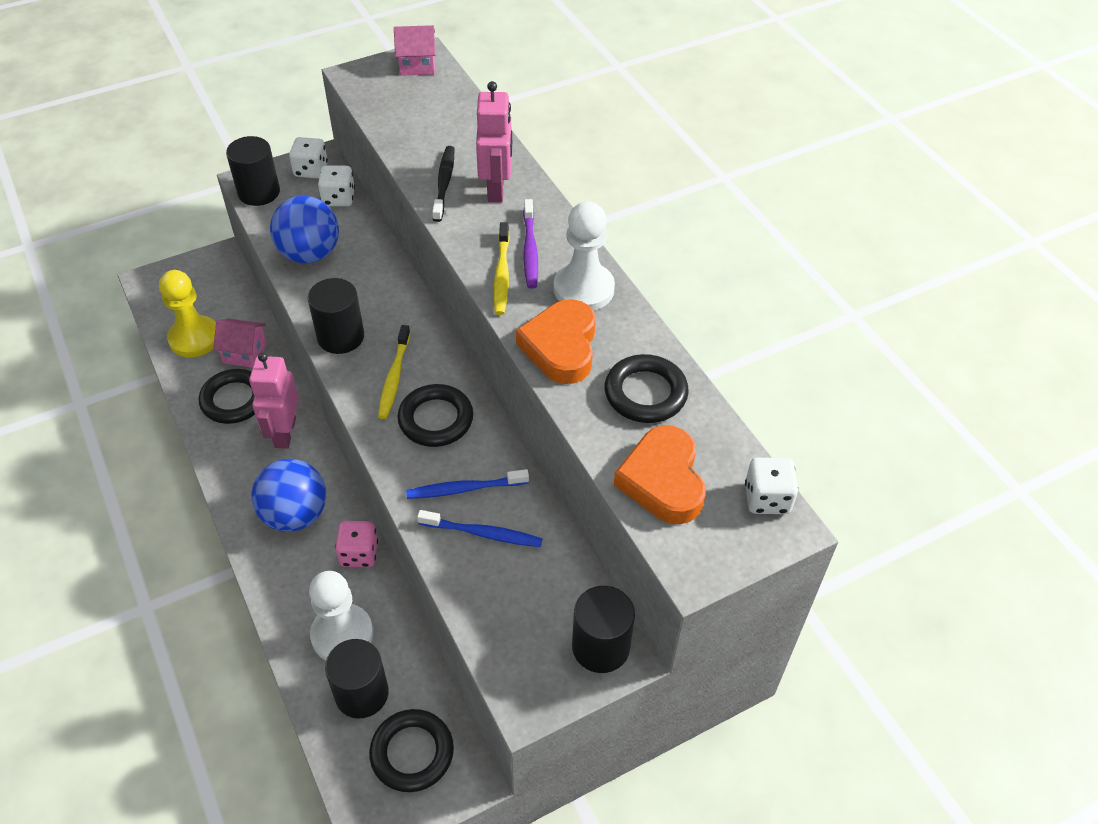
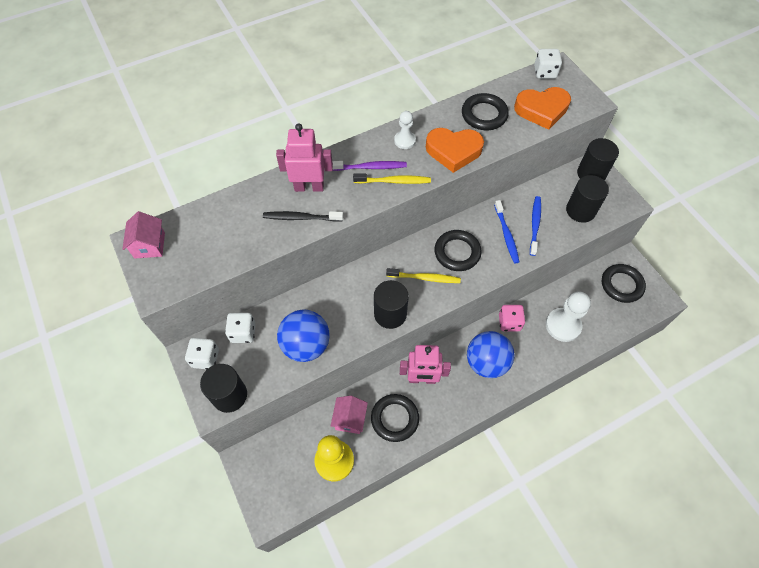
camera: 90 degrees left, 10 degrees up
black cylinder [325,639,389,719] -> black cylinder moved to [566,175,609,223]
white pawn [554,201,615,311] -> white pawn [394,111,416,149], size x0.57

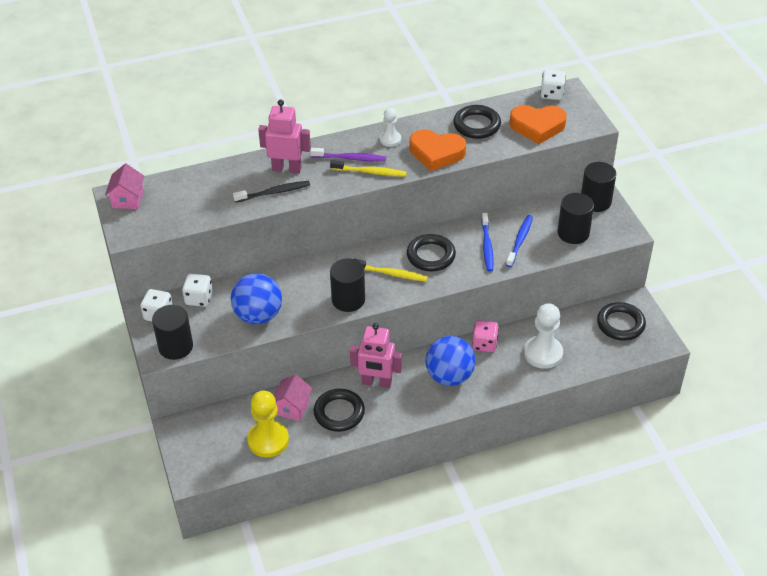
camera: 10 degrees right, 15 degrees down
black toothbrush [263,211,343,222] -> black toothbrush turned 150 degrees clockwise [233,181,310,203]

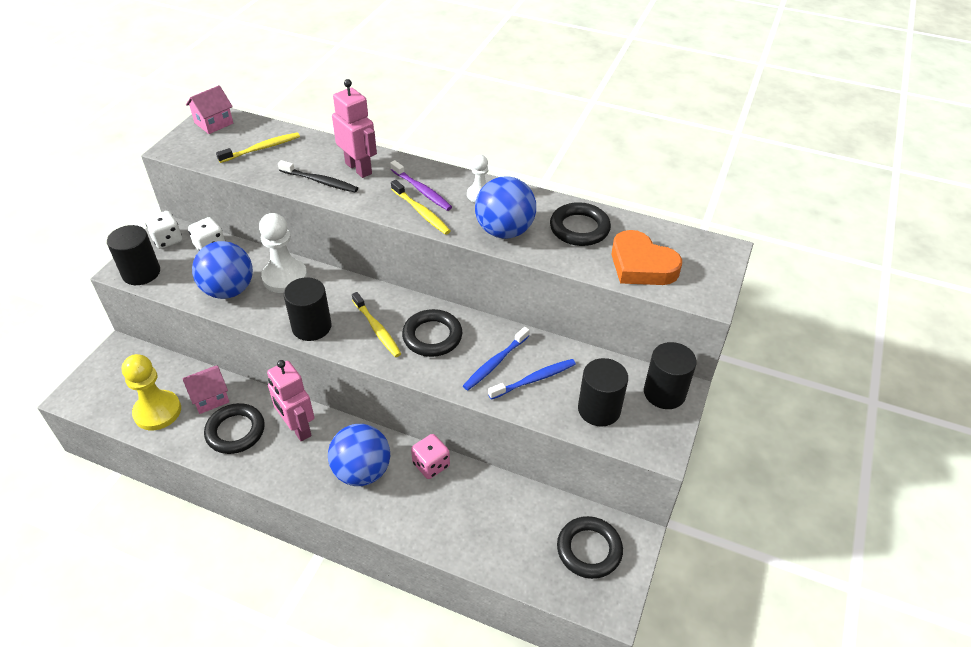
camera: 40 degrees right, 0 degrees up
orange heart [410,129,466,171] -> blue ball [475,176,536,239]
white pawn [524,303,563,369] -> white pawn moved to [259,213,307,293]
white dice [540,70,566,100] -> none
none -> yellow toothbrush [216,132,300,163]

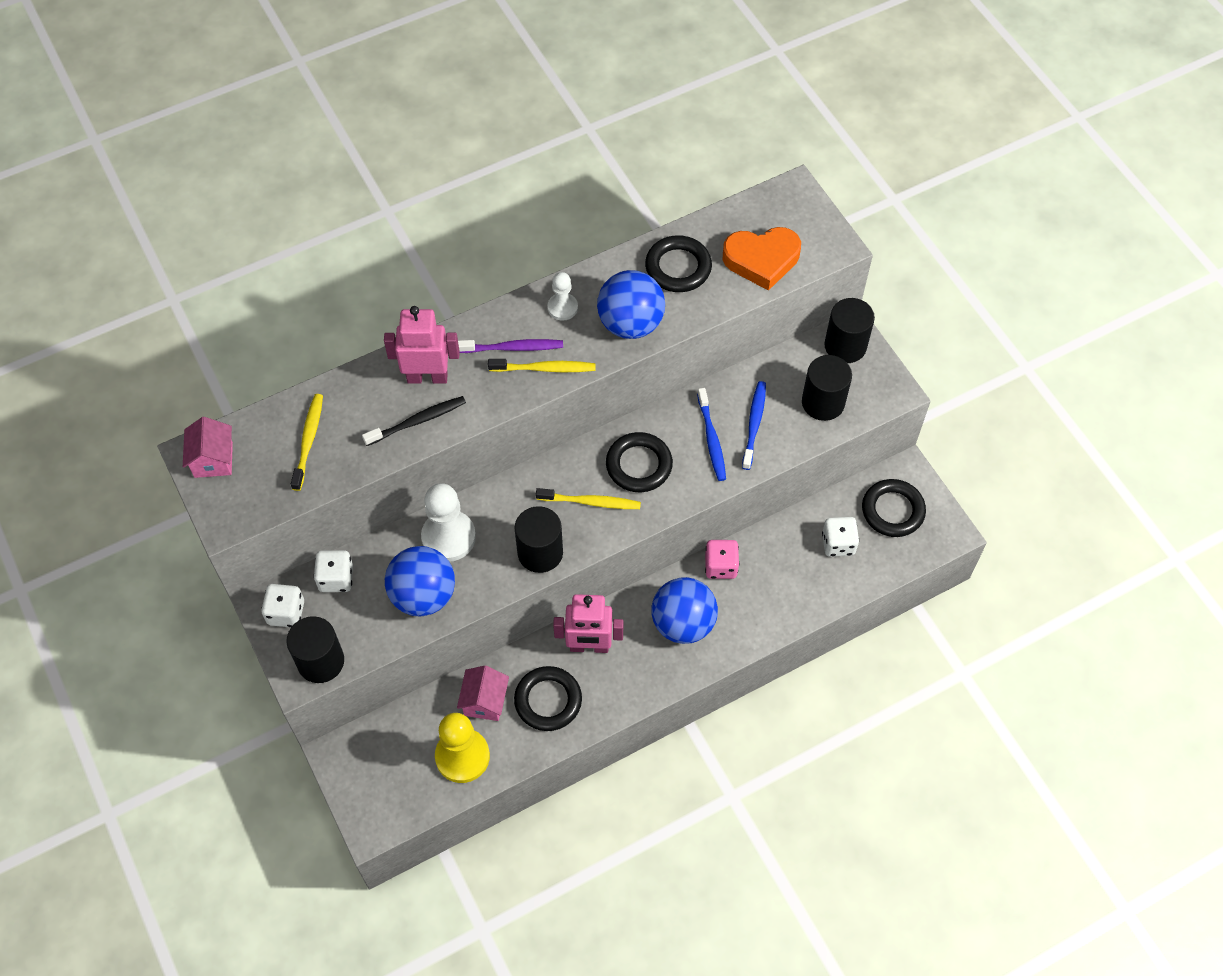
camera: 50 degrees left, 15 degrees up
none -> white dice [822,517,859,557]

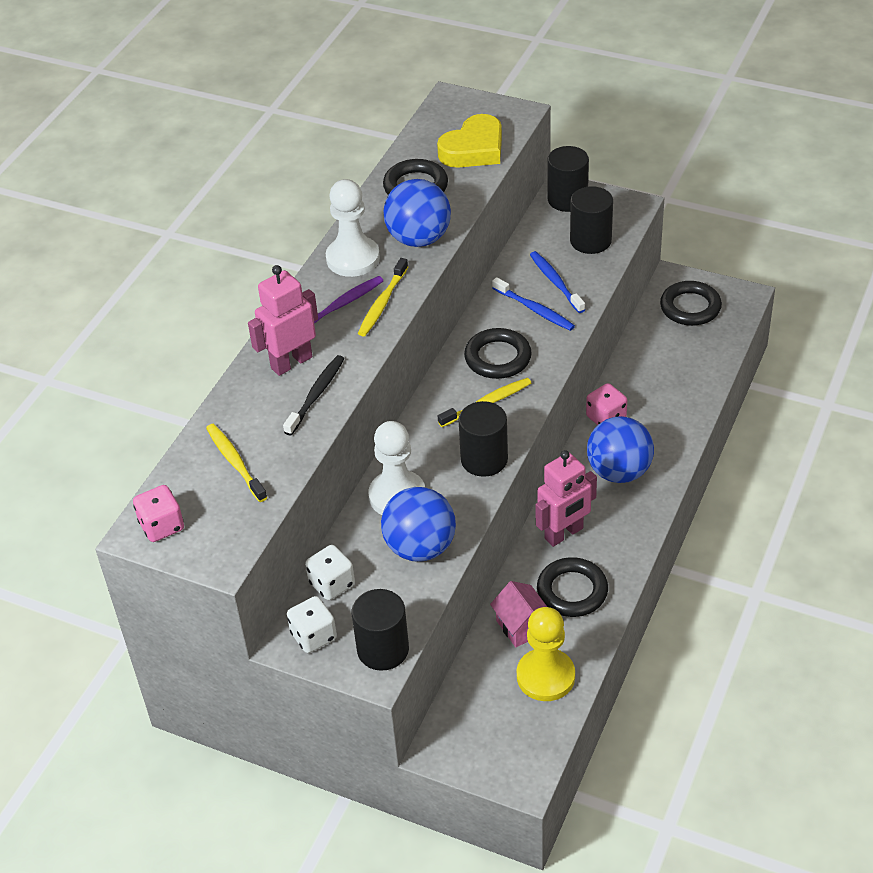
camera: 35 degrees left, 15 degrees down
pink house [183,417,233,478] -> pink dice [133,485,184,542]
yellow toothbrush [488,359,596,372] -> yellow toothbrush turned 150 degrees clockwise [358,258,408,337]
white pawn [547,272,578,321] -> white pawn [326,179,380,277], size x1.75
orange heart [723,227,801,291] -> yellow heart [437,114,502,167]
white dice [822,517,859,557] -> none

